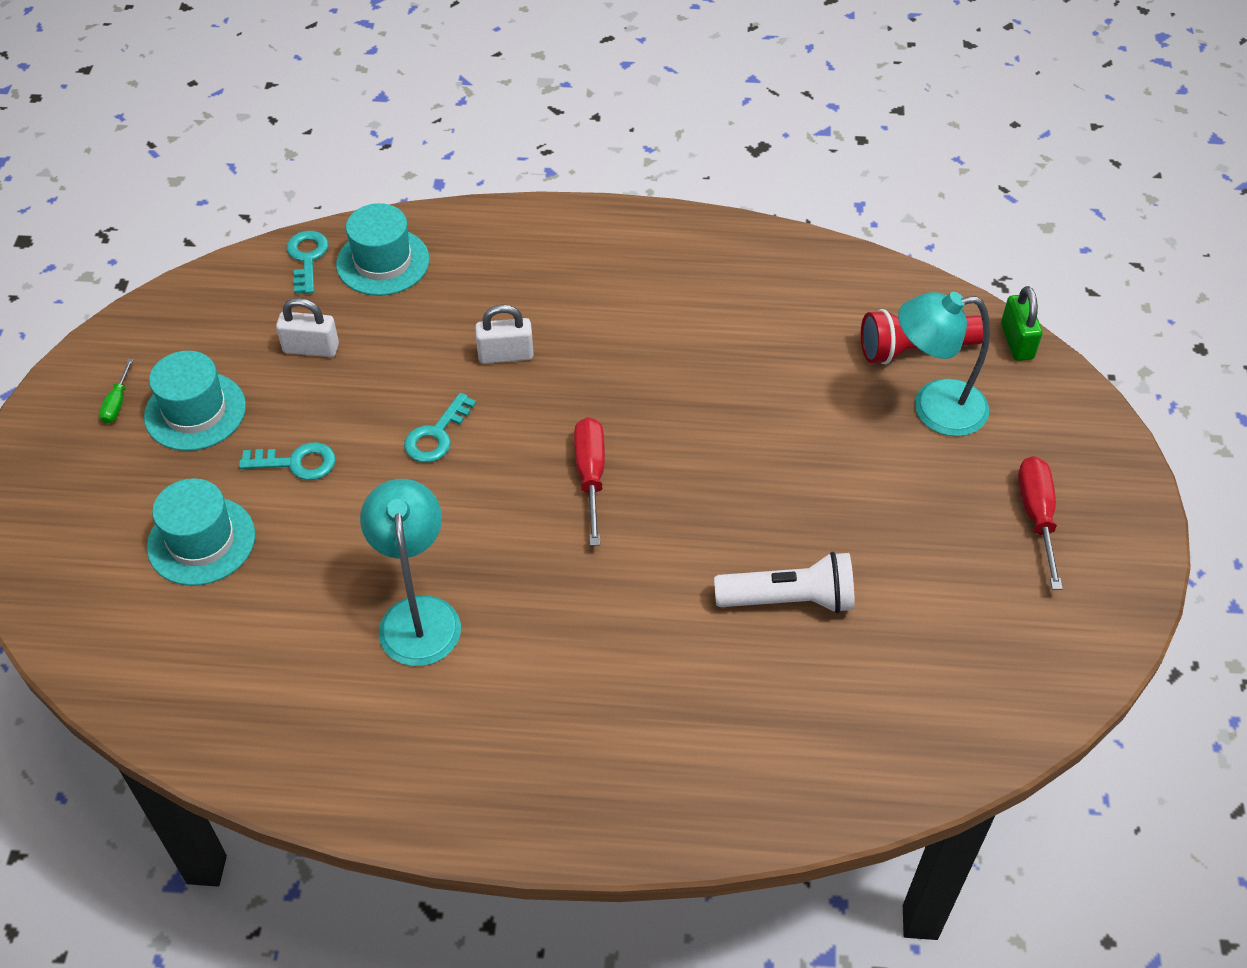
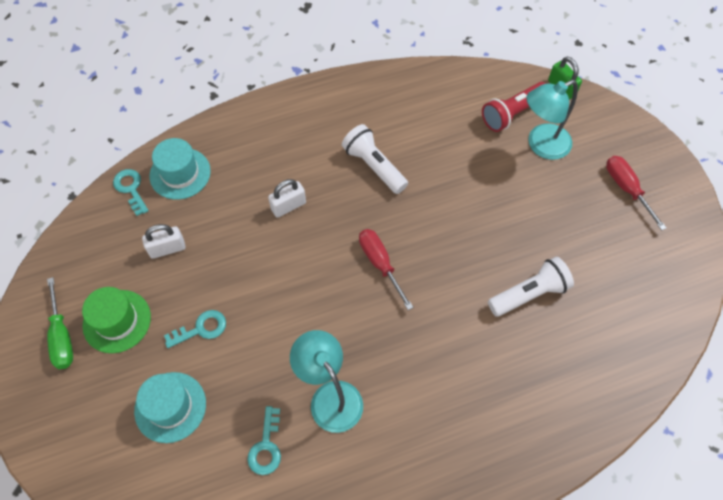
camera: 25 degrees left, 10 degrees up
green screwdriver [99,359,133,424] -> green screwdriver [47,277,73,369], size x1.79
turquoise hat [144,351,246,451] -> green hat [82,287,151,353]
turquoise key [404,393,476,463] -> turquoise key moved to [247,406,281,475]
none -> white flashlight [342,124,408,194]

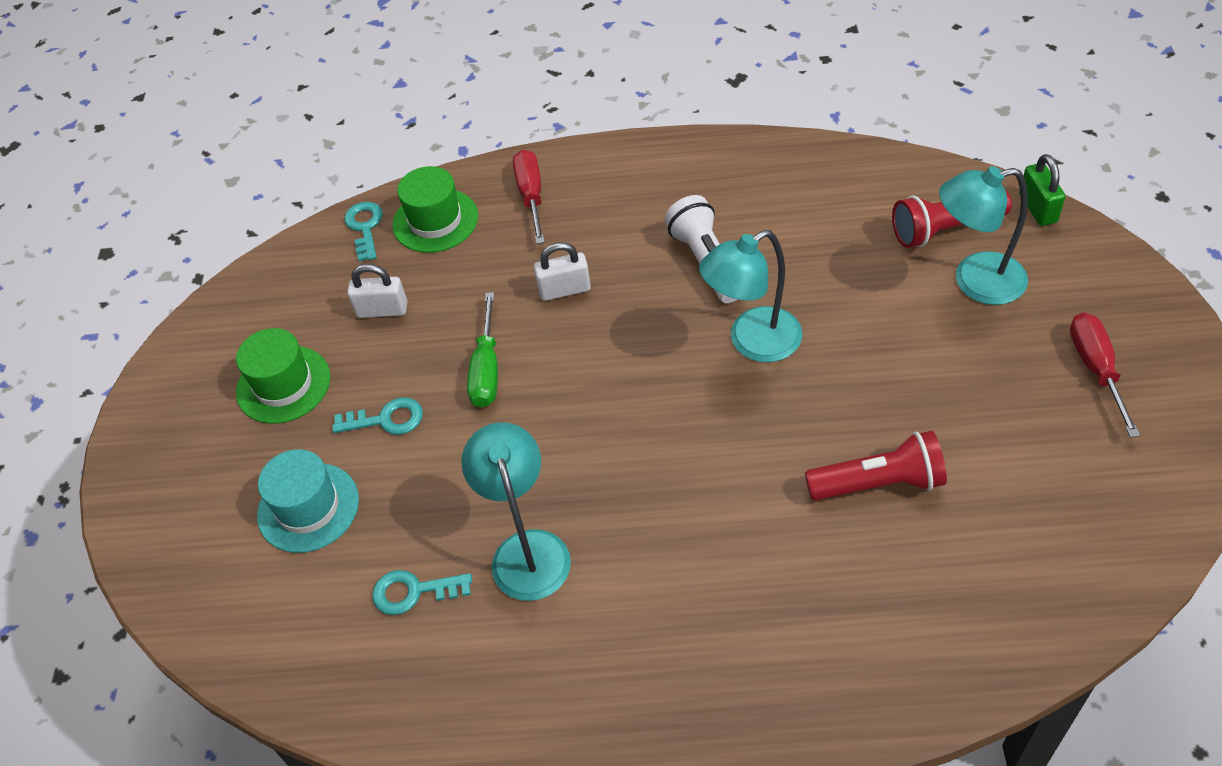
camera: 25 degrees right, 10 degrees down
green screwdriver [47,277,73,369] -> green screwdriver moved to [467,292,498,408]
turquoise hat [149,138,211,200] -> green hat [392,166,478,253]
turquoise key [247,406,281,475] -> turquoise key turned 60 degrees clockwise [372,570,472,615]
red screwdriver [359,229,413,310] -> red screwdriver moved to [513,150,545,244]
white flashlight [488,257,574,316] -> red flashlight [805,431,947,500]
none -> turquoise lamp [699,230,802,362]

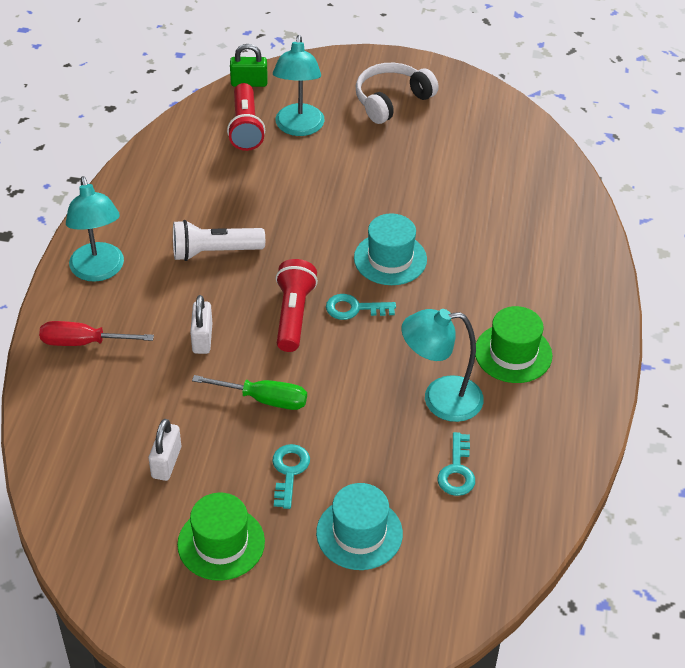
camera: 85 degrees left, 5 degrees down
turquoise key [344,202,383,262] -> turquoise key moved to [326,294,396,320]
green hat [392,166,478,253] -> green hat moved to [475,306,552,383]
turquoise lamp [699,230,802,362] -> turquoise lamp moved to [66,176,124,282]
red flashlight [805,431,947,500] -> red flashlight moved to [276,259,318,352]
red screwdriver [1070,312,1140,437] -> white headphones [356,63,439,124]
none -> turquoise hat [354,213,427,285]

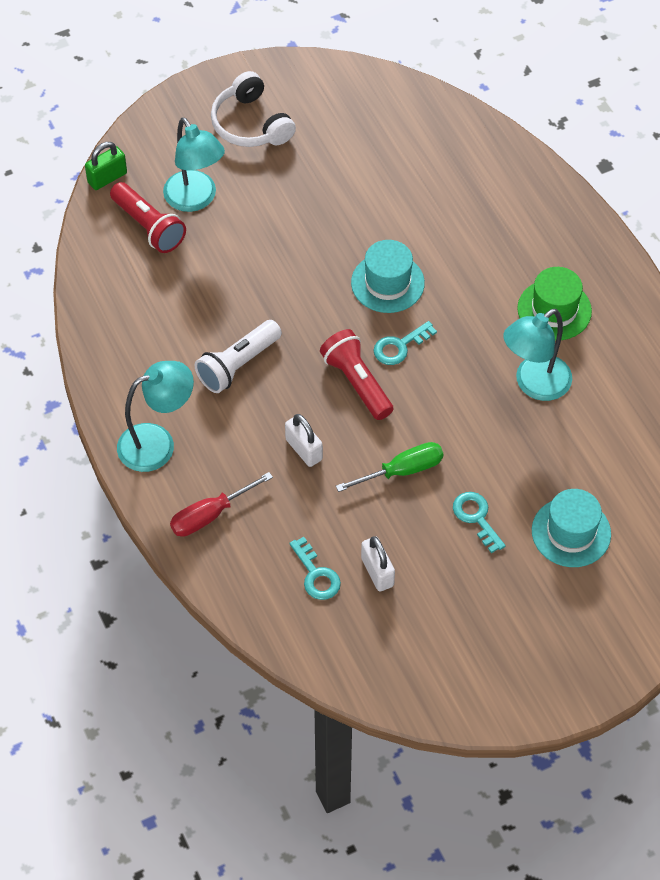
camera: 35 degrees left, 10 degrees up
turquoise lamp [66,176,124,282] -> turquoise lamp turned 60 degrees counterclockwise [117,361,194,472]
green hat [177,493,265,581] -> none
white headphones [356,63,439,124] -> white headphones turned 45 degrees counterclockwise [211,71,296,147]
turquoise key [438,432,475,496] -> turquoise key moved to [289,537,341,600]

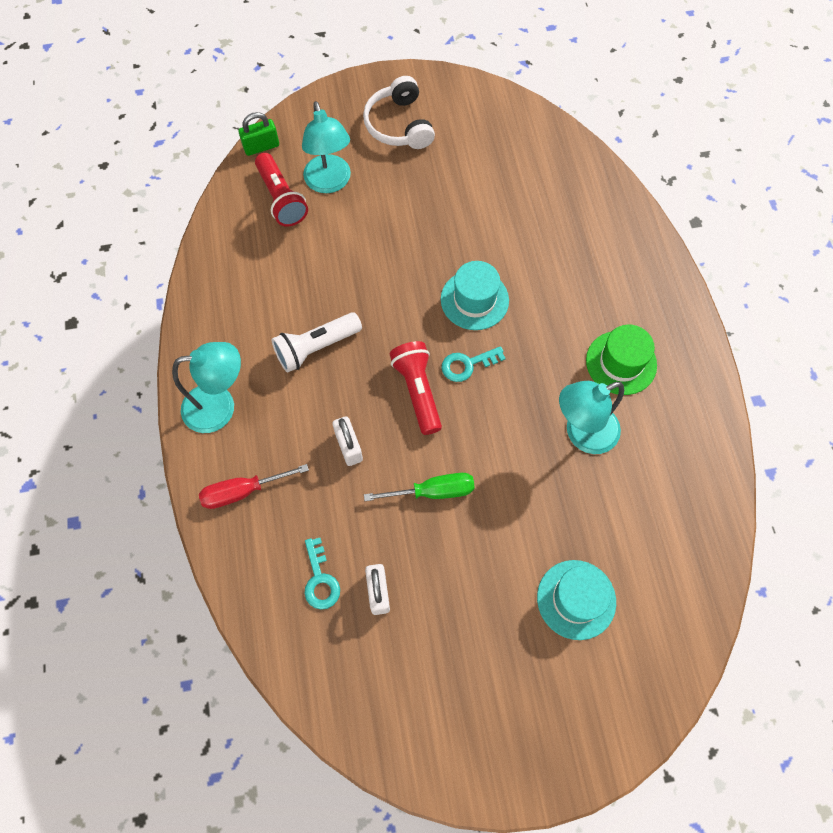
camera: 15 degrees right, 10 degrees up
turquoise key [453,492,506,553] -> none

